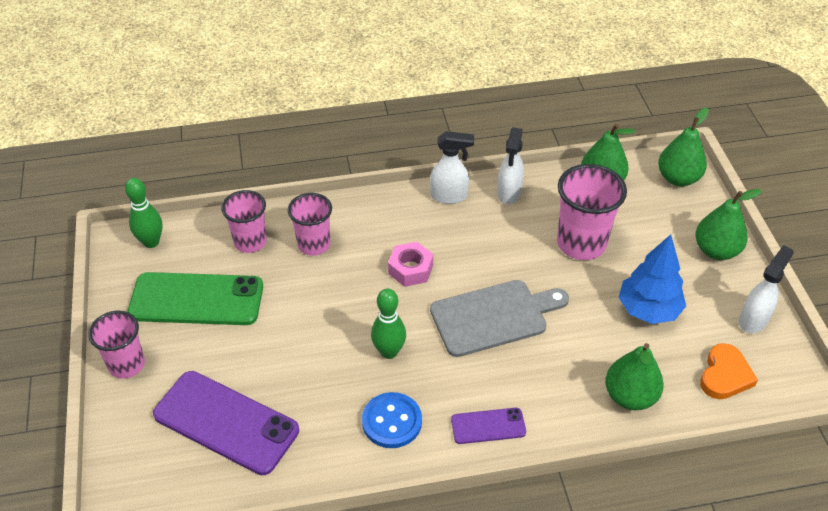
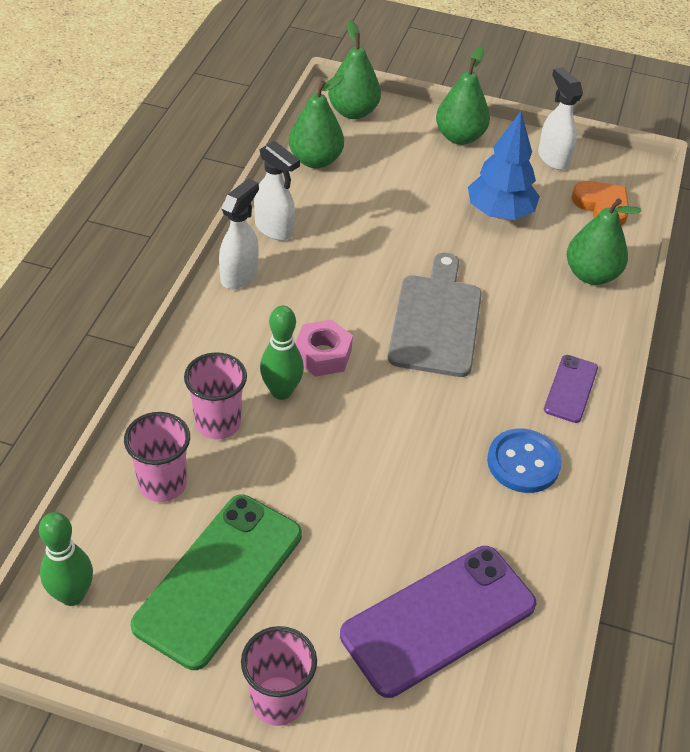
camera: 65 degrees left, 0 degrees up
green bowling pin [371,288,406,359] -> green bowling pin moved to [260,306,304,400]
pink cup [557,164,627,260] -> none

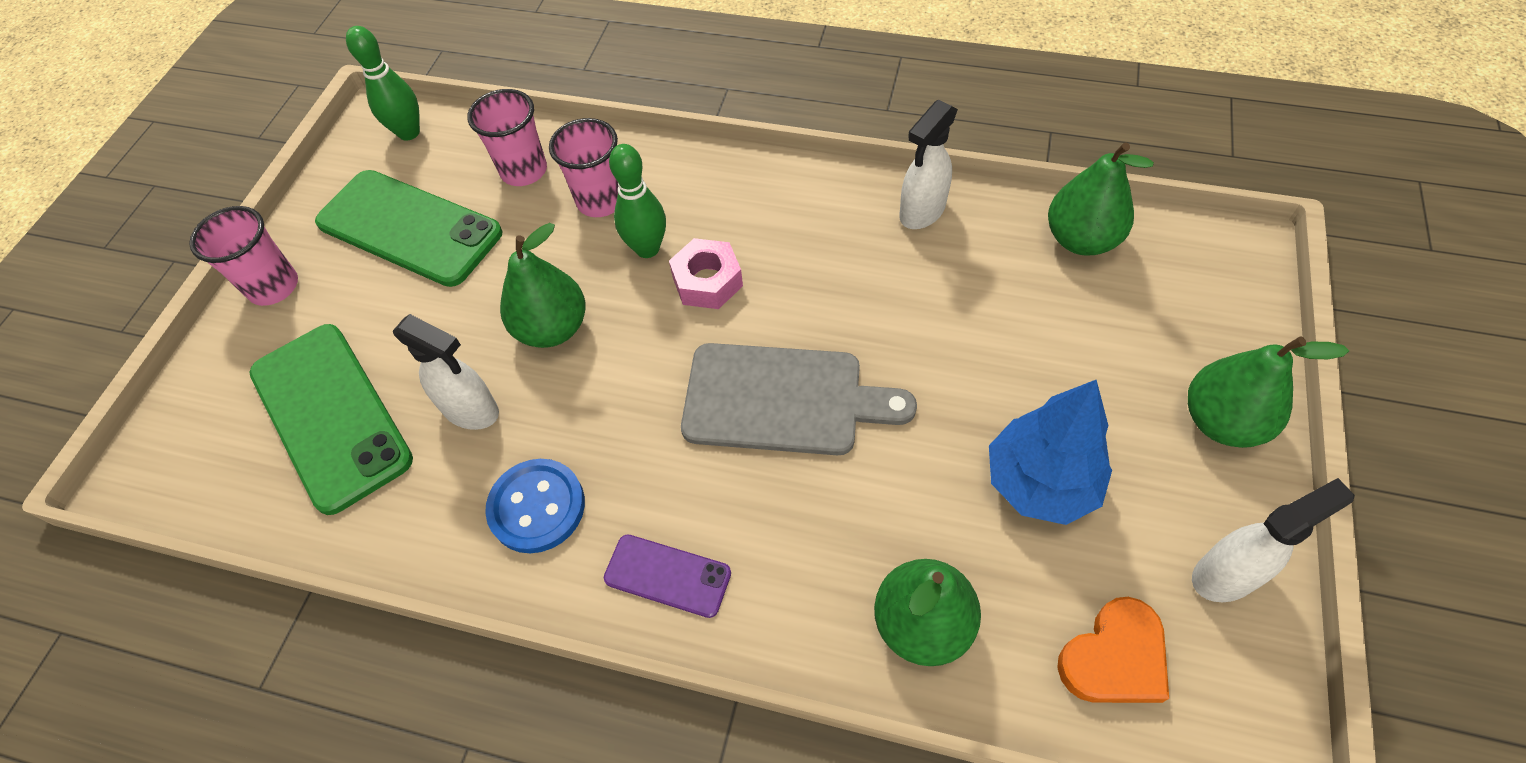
camera: 95 degrees right, 10 degrees up
white spray bottle [219,178,259,289] -> white spray bottle moved to [393,314,499,430]
green pear [328,20,381,119] -> green pear moved to [500,223,586,348]
purple phone [340,546,536,698] -> green phone [249,324,413,515]

